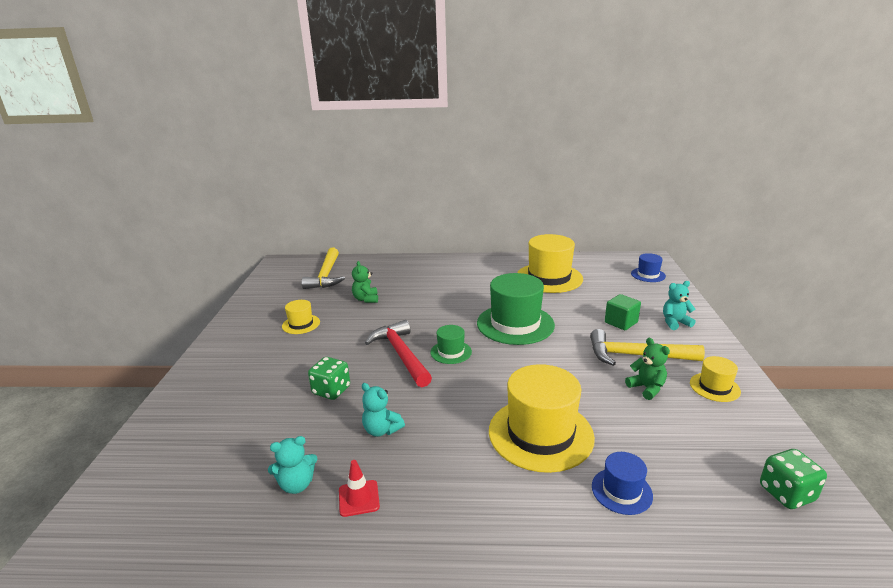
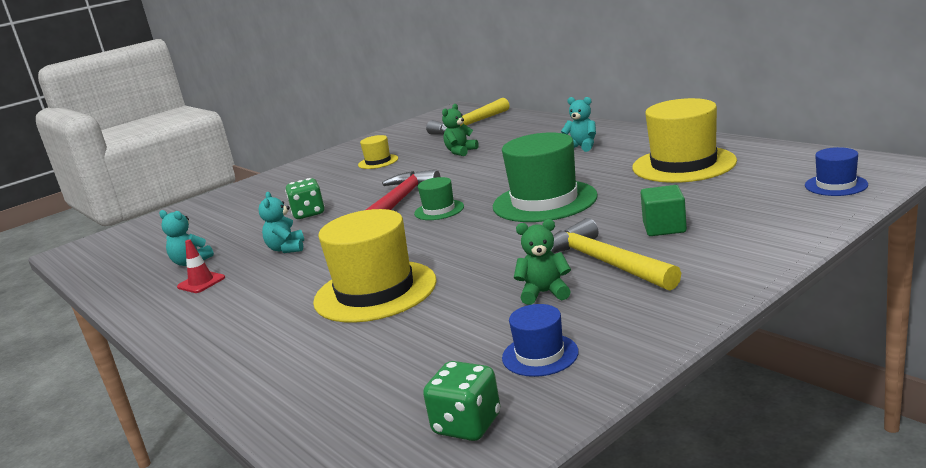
camera: 50 degrees right, 5 degrees down
blue hat [592,452,653,515] -> blue hat moved to [502,304,579,377]
green teddy bear [625,338,670,400] -> green teddy bear turned 105 degrees counterclockwise [514,219,571,305]
turquoise teddy bear [663,281,696,330] -> turquoise teddy bear moved to [561,97,596,152]
yellow hat [690,356,741,402] -> none

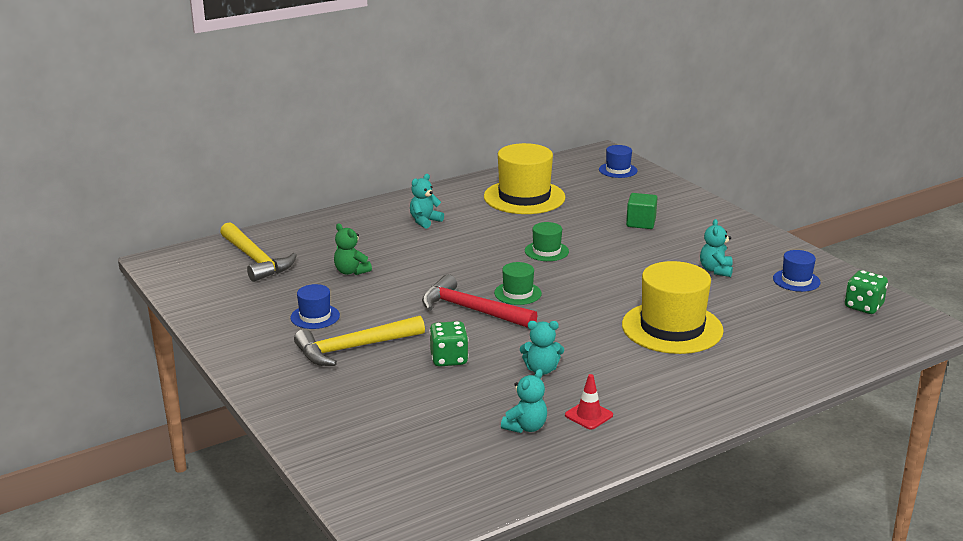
camera: 85 degrees left, 5 degrees up
yellow hat [358,135,398,169] -> blue hat [290,284,340,329]
green hat [493,132,598,222] -> green hat [525,222,569,261], size x0.50
green teddy bear [514,219,571,305] -> turquoise teddy bear [700,219,733,277]
yellow hammer [551,218,681,291] -> yellow hammer moved to [294,316,425,366]

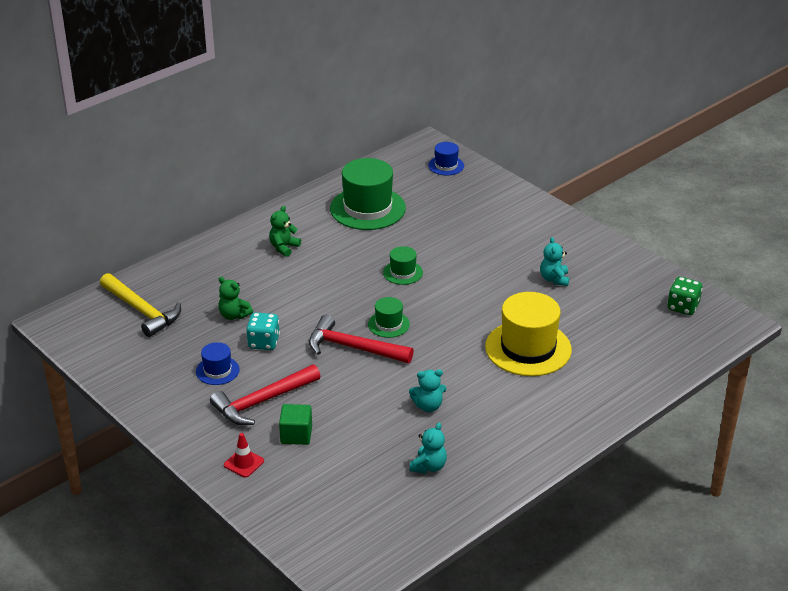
camera: 10 degrees left, 10 degrees up
yellow hammer [294,316,425,366] -> red hammer [210,364,321,425]
turquoise teddy bear [410,174,444,229] -> green teddy bear [269,206,301,257]
green dice [429,321,469,367] -> none
yellow hat [484,143,566,214] -> green hat [330,158,406,230]
red traffic cone [565,374,613,430] -> red traffic cone moved to [224,433,264,478]
green cube [626,193,657,229] -> green cube moved to [279,404,312,445]
blue hat [773,250,821,292] -> none
none -> turquoise dice [247,312,280,350]

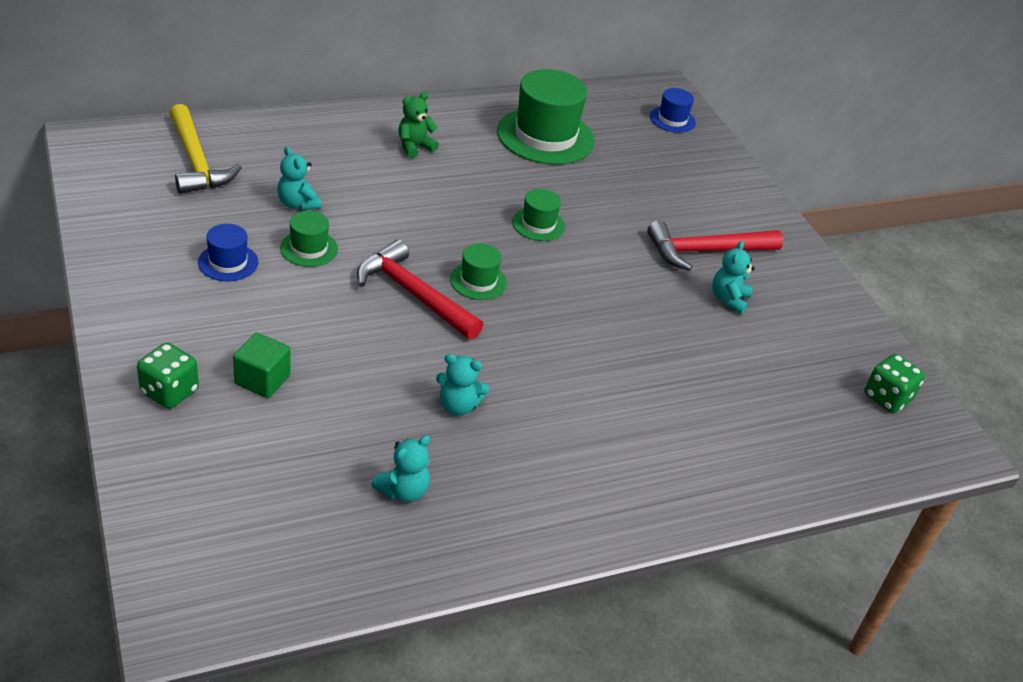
camera: 15 degrees right, 5 degrees up
red hammer [210,364,321,425] -> red hammer moved to [647,221,783,271]
green teddy bear [218,277,253,320] -> turquoise teddy bear [277,147,321,210]
red traffic cone [224,433,264,478] -> green dice [137,343,199,409]
turquoise dice [247,312,280,350] -> green hat [280,211,338,267]
yellow hat [485,292,572,376] -> none

